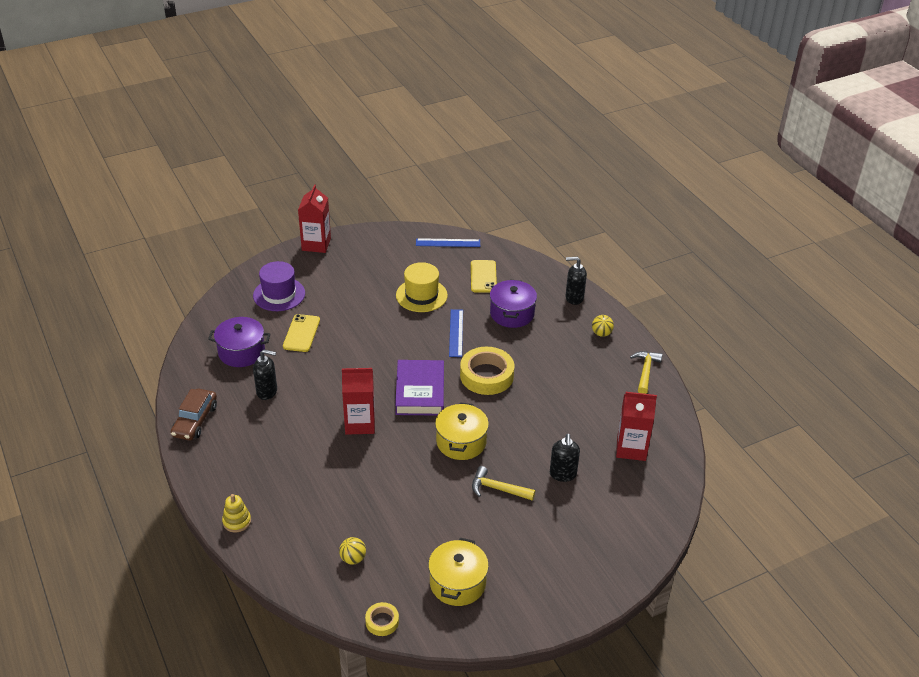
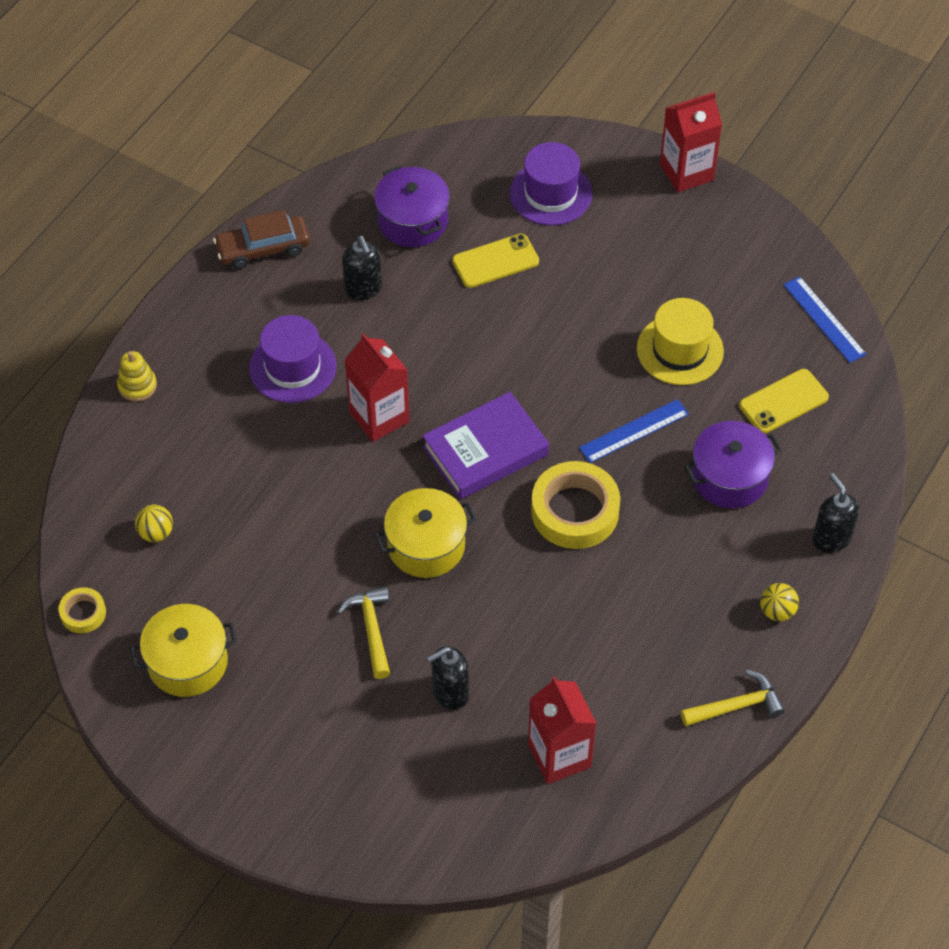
camera: 60 degrees right, 15 degrees up
none -> purple hat [249,315,337,403]

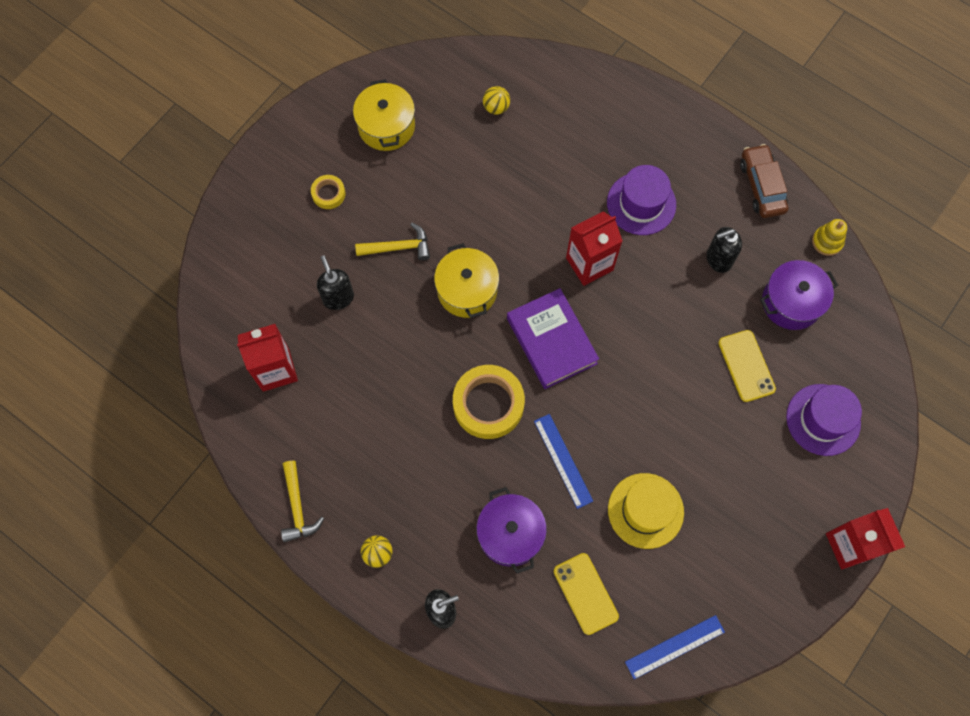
camera: 95 degrees right, 15 degrees up
yellow tape [59,587,106,633] -> yellow tape moved to [311,175,345,209]
yellow stacking toy [117,351,157,402] -> yellow stacking toy moved to [812,219,847,256]

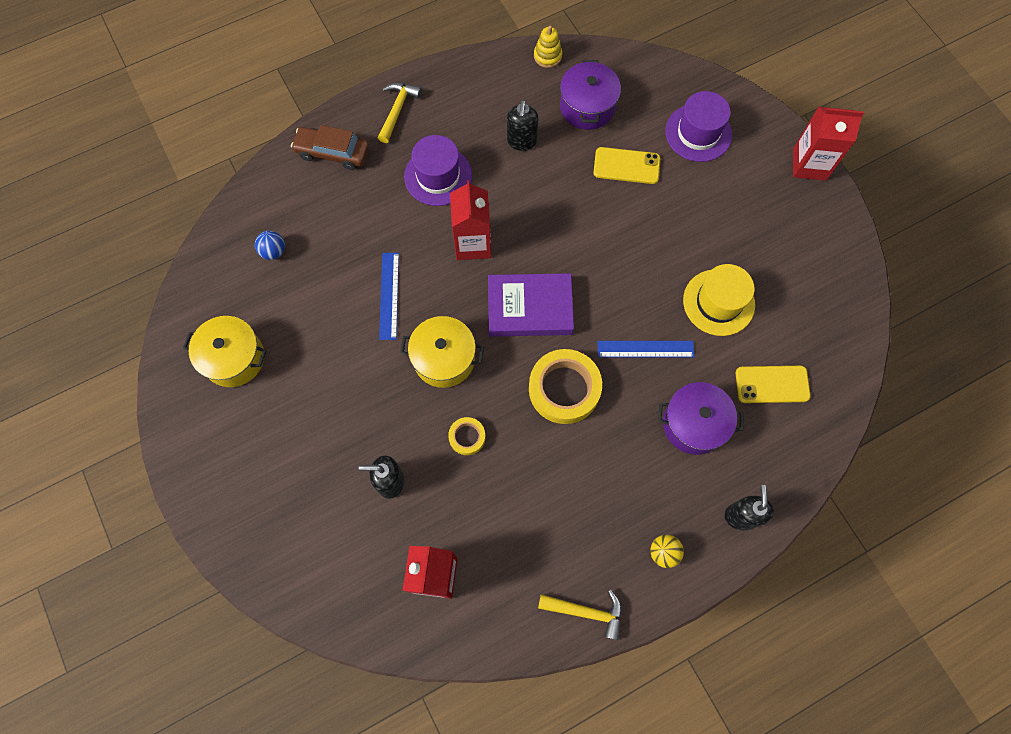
camera: 65 degrees left, 0 degrees up
yellow tape [311,175,345,209] -> yellow tape moved to [448,417,485,455]
yellow hammer [355,223,430,261] -> yellow hammer moved to [378,83,422,143]
yellow ball [483,86,510,115] -> blue ball [255,231,285,260]
blue ruler [625,615,725,679] -> blue ruler moved to [379,253,399,340]
brown car [740,144,788,218] -> brown car moved to [291,125,369,170]

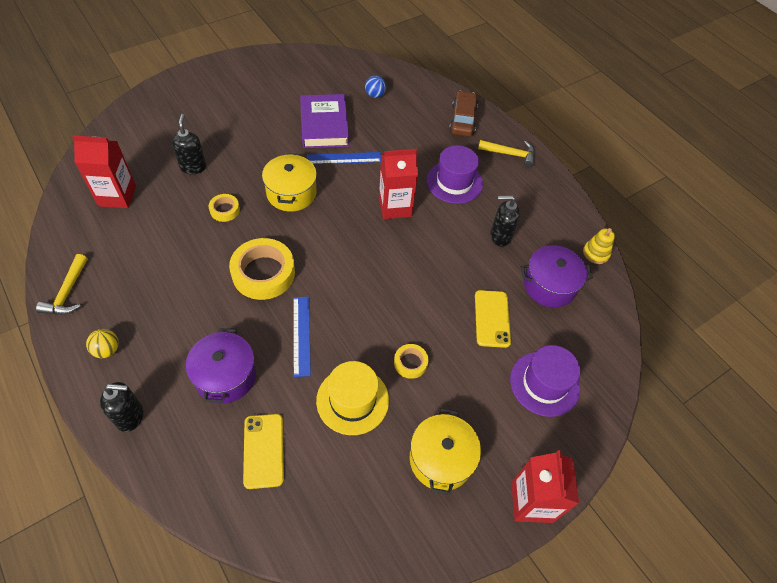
camera: 80 degrees right, 15 degrees down
yellow pot [183,316,267,387] -> yellow pot moved to [410,409,481,495]
purple book [488,273,574,337] -> purple book moved to [300,94,349,148]
none -> yellow tape [394,344,428,379]

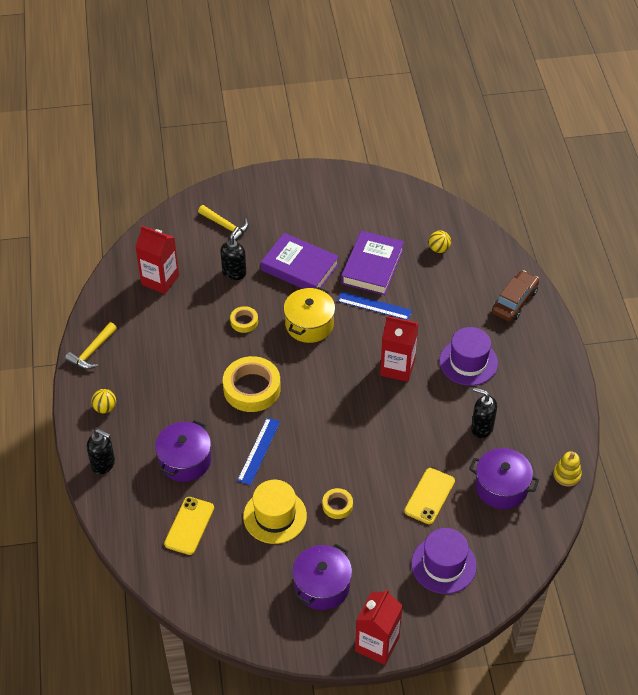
camera: 30 degrees right, 5 degrees down
blue ball [365,75,386,98] -> yellow ball [429,231,451,253]
yellow pot [410,409,481,495] -> purple pot [292,544,352,610]
yellow hammer [478,140,535,168] -> yellow hammer moved to [198,205,249,241]
none -> purple book [261,233,339,289]

